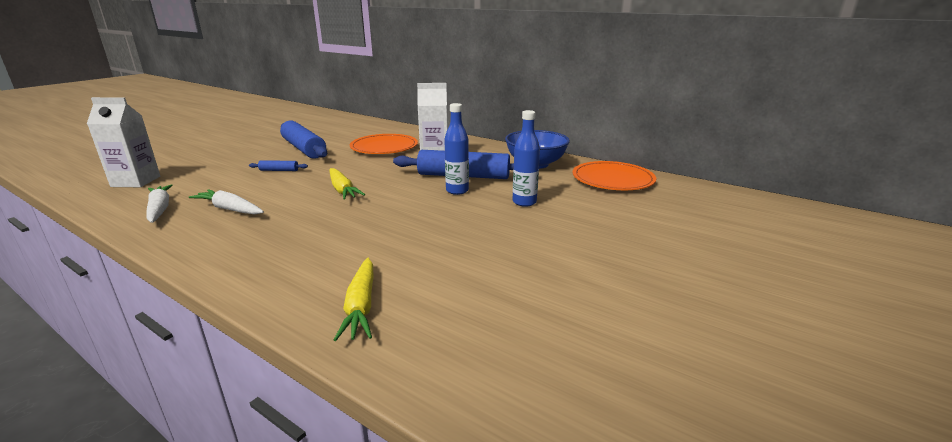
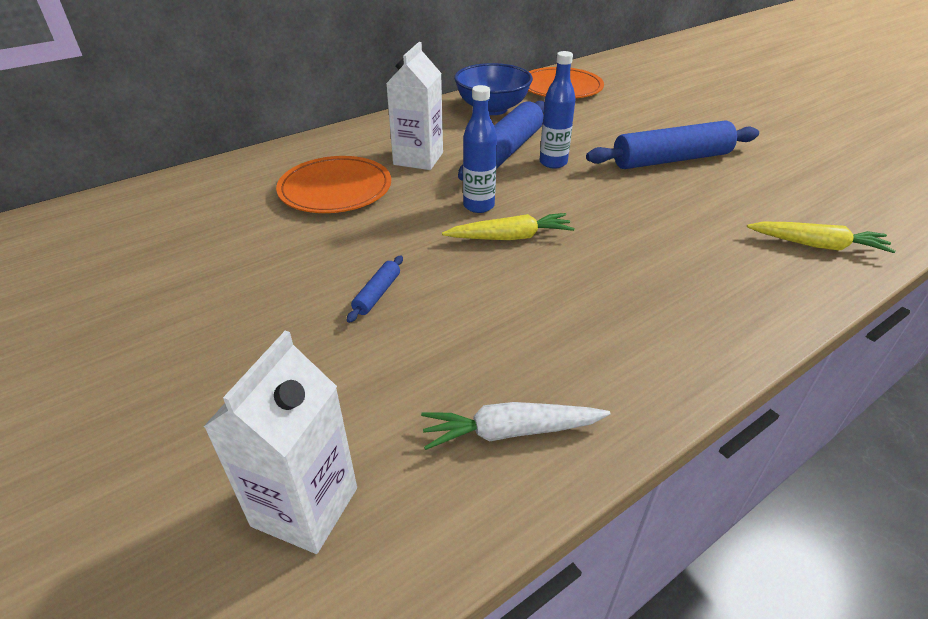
camera: 70 degrees left, 15 degrees up
white carrot [189,189,264,214] -> none
blue rolling pin [280,121,327,159] -> blue rolling pin moved to [586,121,759,169]
blue bottle [513,110,540,207] -> blue bottle moved to [463,85,497,213]

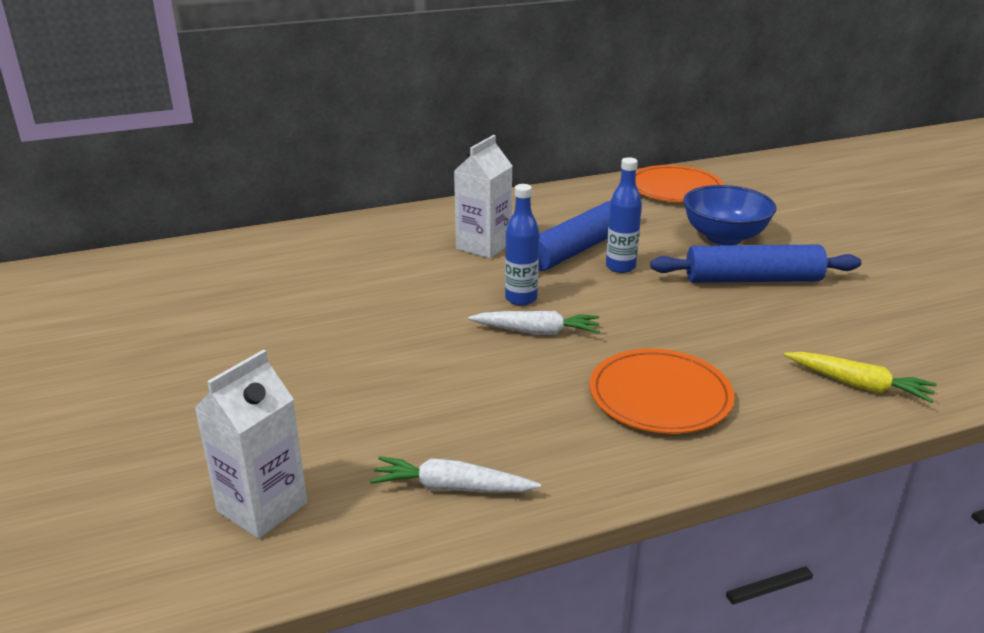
camera: 15 degrees right, 10 degrees down
orange plate [276,156,391,213] -> orange plate moved to [589,349,735,434]
blue rolling pin [347,255,403,323] -> none
yellow carrot [442,213,575,240] -> white carrot [468,311,600,335]
blue bowl [454,63,533,115] -> blue bowl moved to [683,185,776,245]

